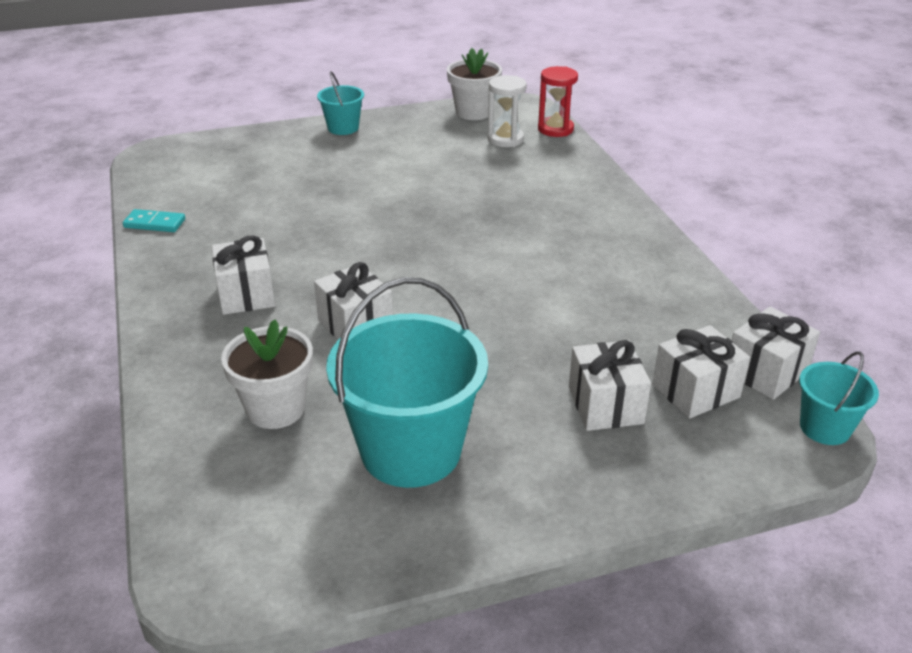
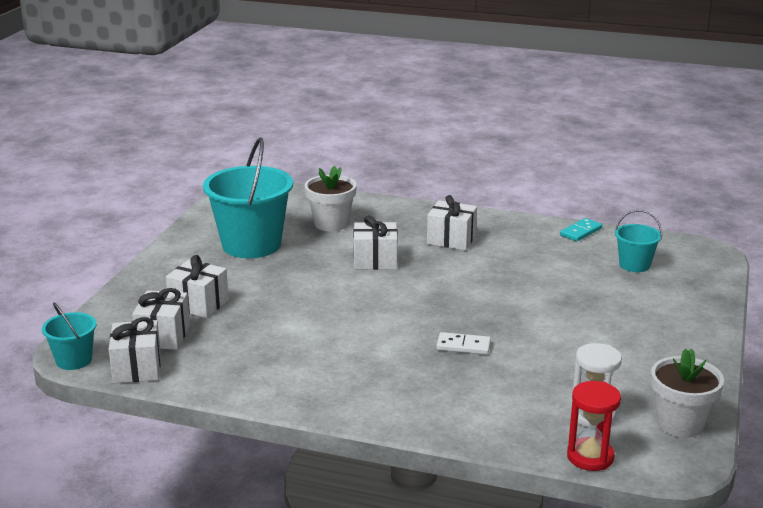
camera: 125 degrees right, 10 degrees down
turquoise bucket [317,71,364,135] -> turquoise bucket moved to [615,210,662,272]
none -> white domino [436,332,491,355]

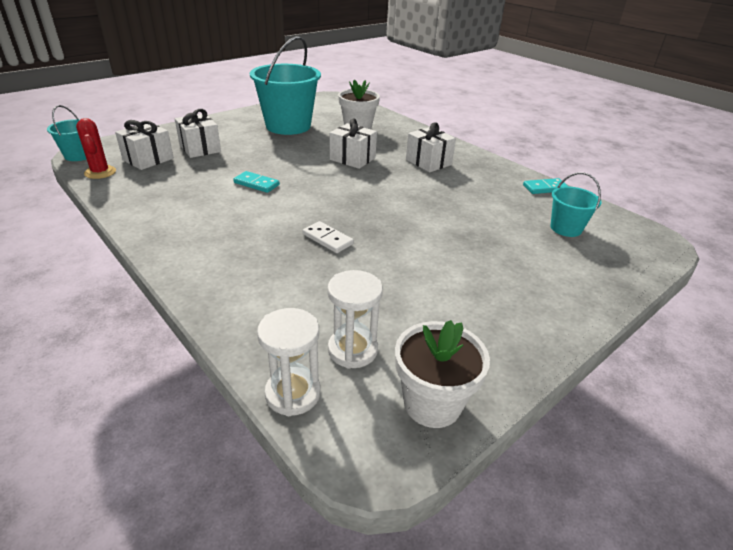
camera: 30 degrees right, 10 degrees up
white gift [109,317,161,383] -> red cactus [76,118,116,179]
red hourglass [567,381,621,471] -> white hourglass [257,308,321,416]
none -> turquoise domino [233,171,280,193]

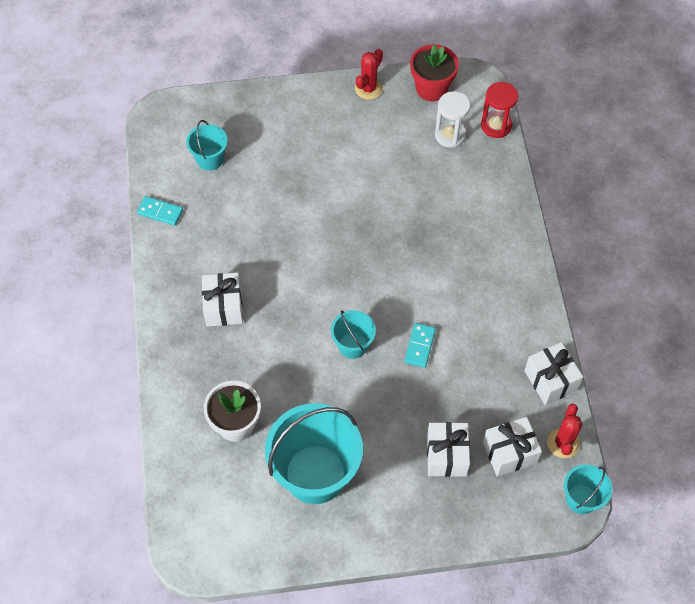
camera: 145 degrees left, 25 degrees up
turquoise domino [233,171,280,193] -> turquoise domino turned 45 degrees clockwise [404,323,436,368]
white hourglass [257,308,321,416] -> red hourglass [481,82,518,138]
white domino [303,221,354,253] -> none
white gift [330,118,377,169] -> white gift moved to [524,342,583,405]
white flower pot [395,320,490,428] -> red flower pot [410,44,459,101]
none -> turquoise bucket [331,310,376,359]
none -> red cactus [355,49,383,100]

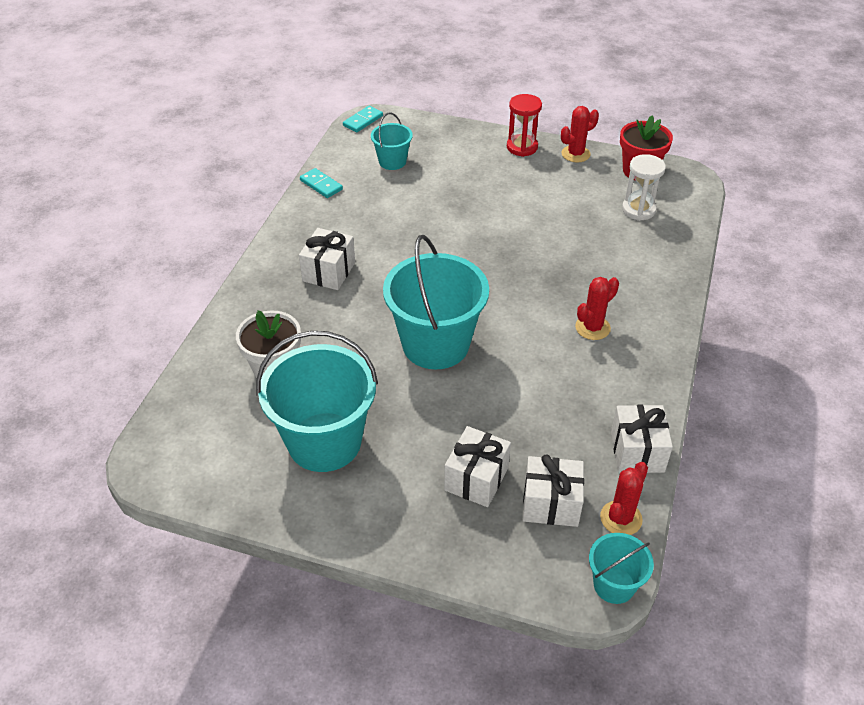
camera: 25 degrees right, 15 degrees down
turquoise bucket [331,310,376,359] -> turquoise bucket [383,235,489,369], size x2.00
turquoise domino [404,323,436,368] -> turquoise domino moved to [343,106,383,132]
red hourglass [481,82,518,138] -> red hourglass moved to [507,94,542,157]
none -> red cactus [575,277,619,340]

